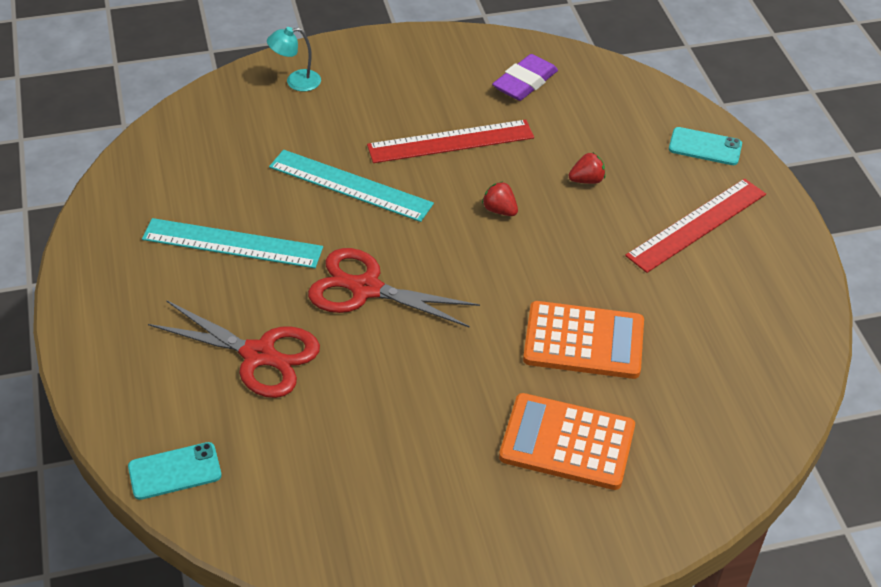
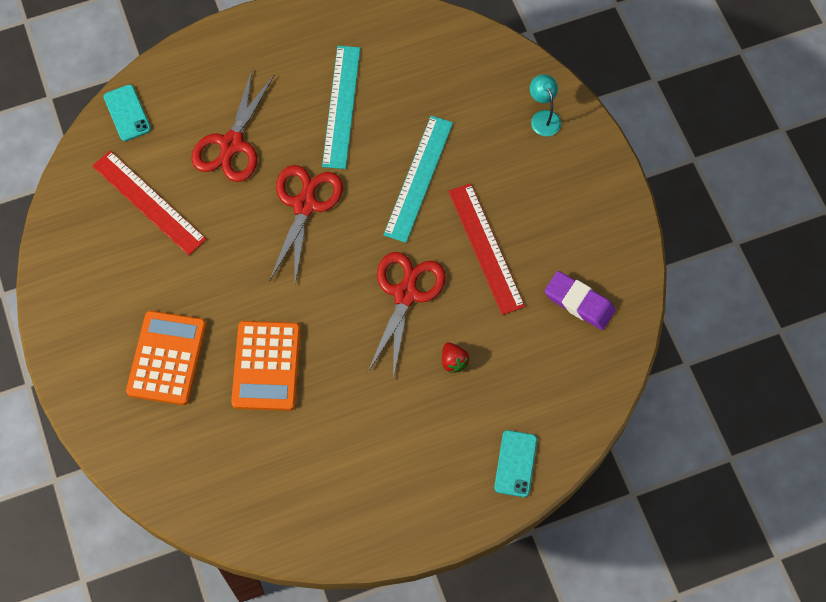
camera: 85 degrees right, 20 degrees up
red strawberry [482,182,518,216] -> red scissors [368,252,446,379]
red ruler [625,178,766,273] -> red ruler moved to [92,151,207,255]

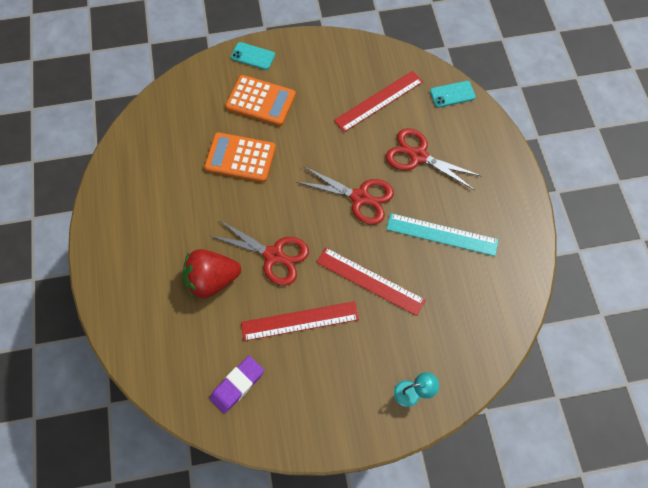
camera: 100 degrees right, 0 degrees up
turquoise ruler [383,116,453,243] -> red ruler [316,247,425,316]
red strawberry [442,342,469,373] -> red strawberry [183,249,241,299], size x2.27
turquoise phone [494,430,537,497] -> turquoise phone moved to [231,42,275,70]

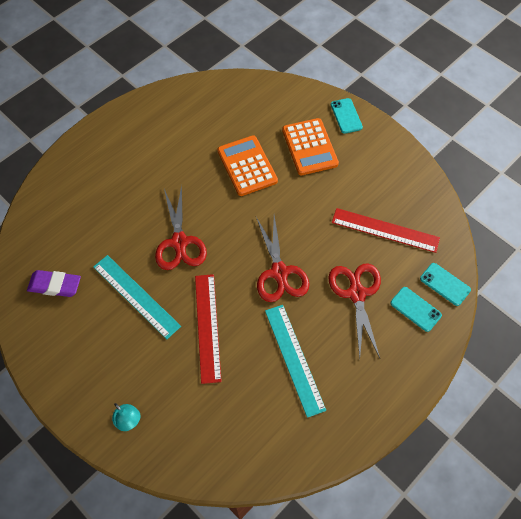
camera: 55 degrees right, 5 degrees down
red strawberry [183,249,241,299] -> none
red ruler [241,301,359,341] -> turquoise ruler [93,255,181,339]
none -> turquoise phone [390,287,442,332]

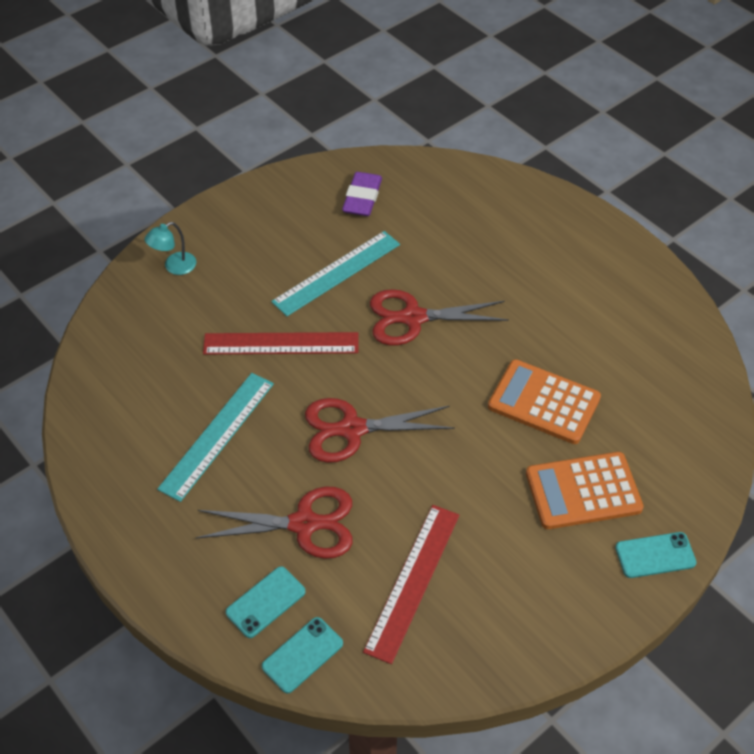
camera: 95 degrees right, 10 degrees down
orange calculator [217,136,278,196] -> orange calculator turned 135 degrees counterclockwise [488,359,601,444]
turquoise ruler [265,305,326,418] -> turquoise ruler turned 45 degrees counterclockwise [157,373,274,502]

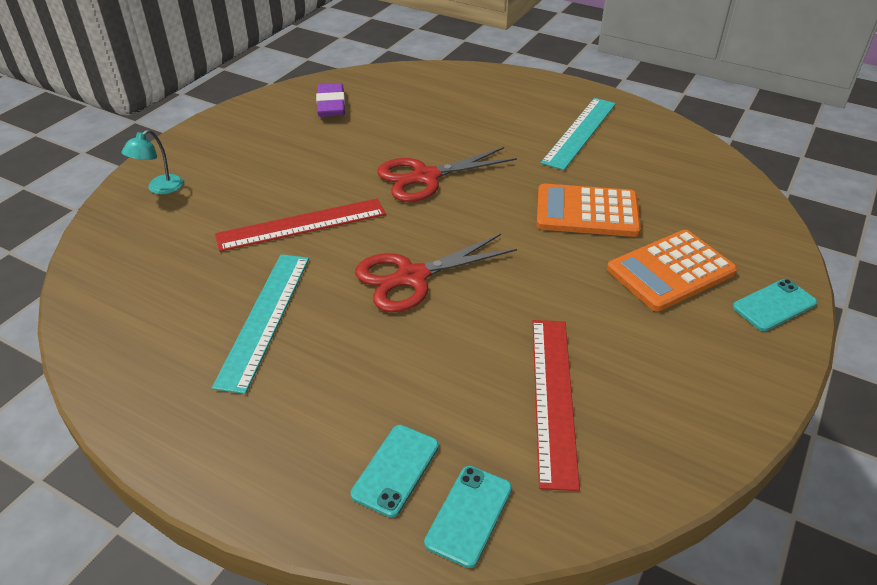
camera: 20 degrees left, 10 degrees down
red scissors [195,487,353,559] -> none
turquoise ruler [271,231,400,316] -> turquoise ruler moved to [541,98,616,170]

